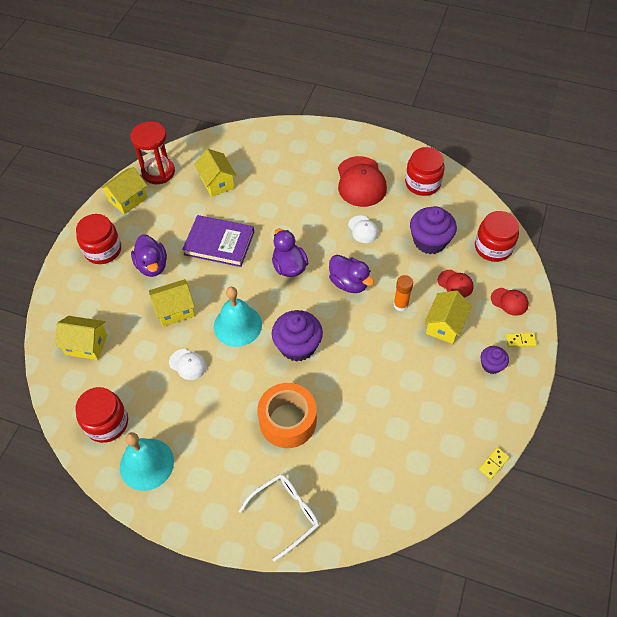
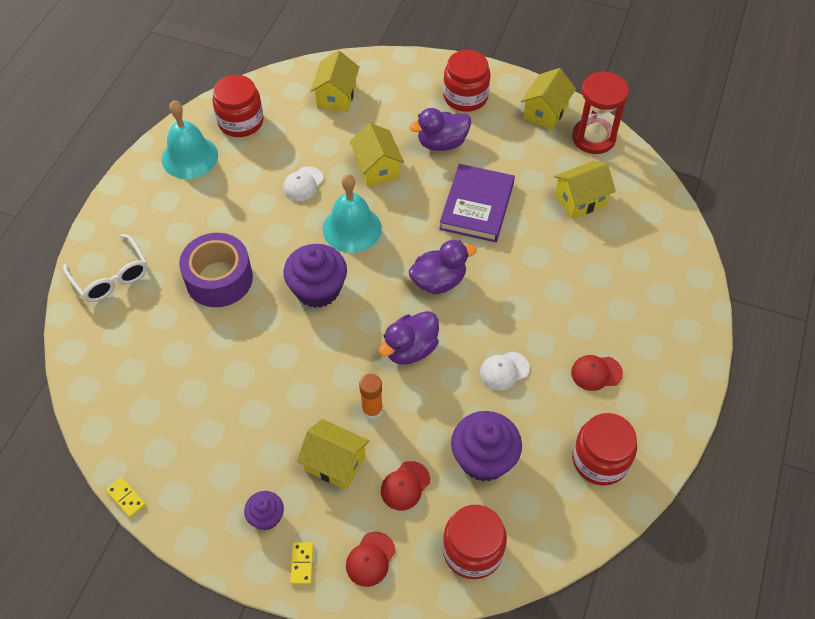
camera: 90 degrees right, 0 degrees up
yellow house [100,167,148,214] -> yellow house turned 75 degrees clockwise [521,68,576,130]
orange tape [257,383,317,448] -> purple tape [179,233,253,307]
red cap [338,156,387,207] -> red cap [571,355,623,391], size x0.52

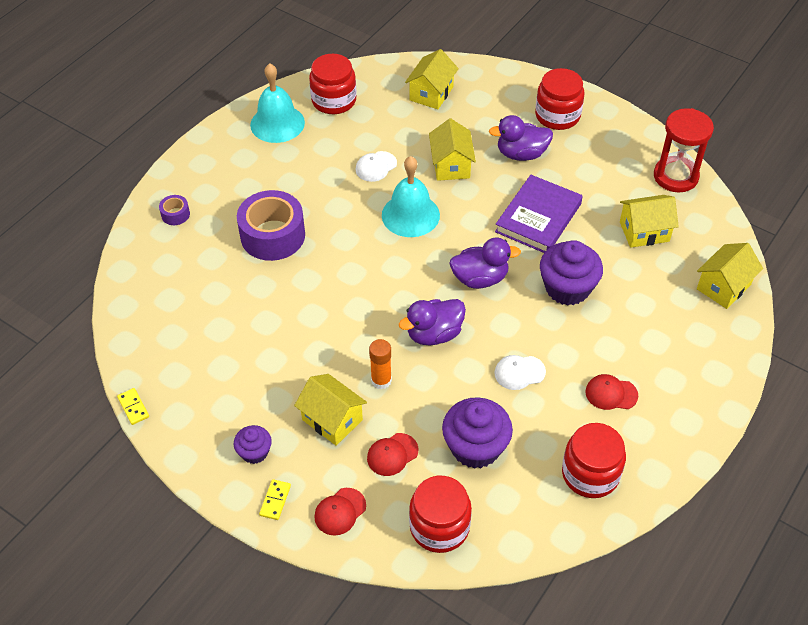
camera: 15 degrees right, 5 degrees down
white glasses [63,234,148,302] -> purple tape [159,195,190,225]
purple cupcake [283,244,347,308] -> purple cupcake moved to [540,240,603,305]
yellow house [521,68,576,130] -> yellow house moved to [697,243,763,309]

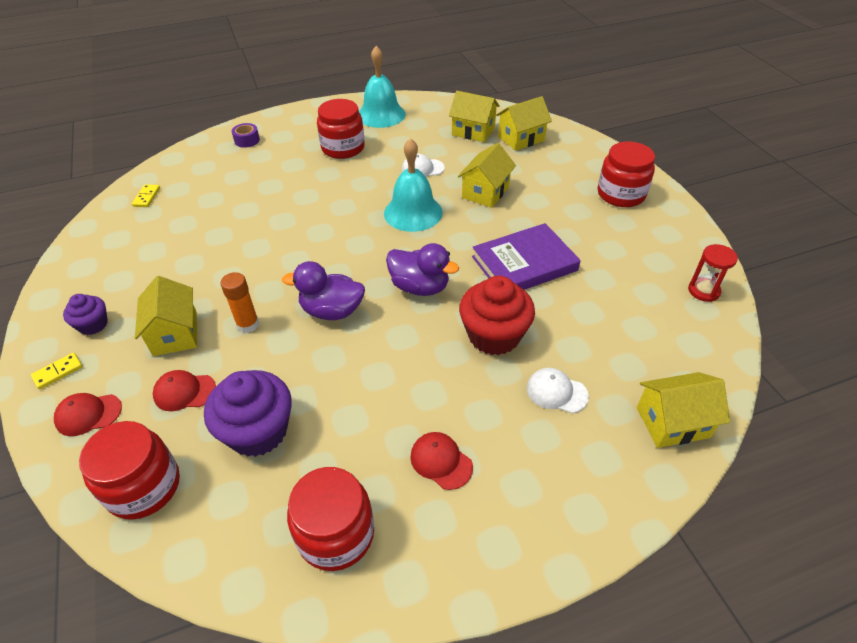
camera: 35 degrees right, 5 degrees down
yellow domino [117,388,149,425] -> yellow domino moved to [132,184,160,207]
purple tape [237,190,305,261] -> none
red jar [309,54,356,114] -> red jar moved to [317,99,365,159]
purple duck [489,115,553,161] -> none
white cap [494,355,546,390] -> white cap moved to [527,368,589,413]
purple cupcake [540,240,603,305] -> red cupcake [459,276,535,355]
yellow house [620,195,679,248] -> yellow house moved to [449,91,500,142]
red hourglass [654,108,714,193] -> red hourglass [688,244,738,302], size x0.57

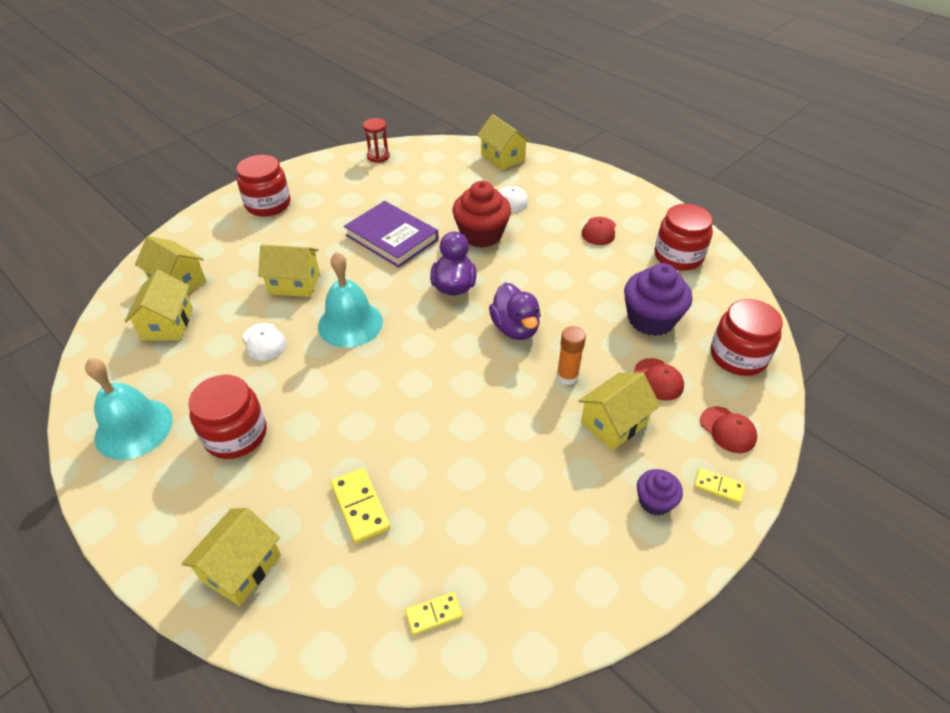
camera: 115 degrees left, 0 degrees up
purple tape [232,123,260,148] -> yellow house [181,508,281,606]
none -> yellow domino [331,468,390,543]

